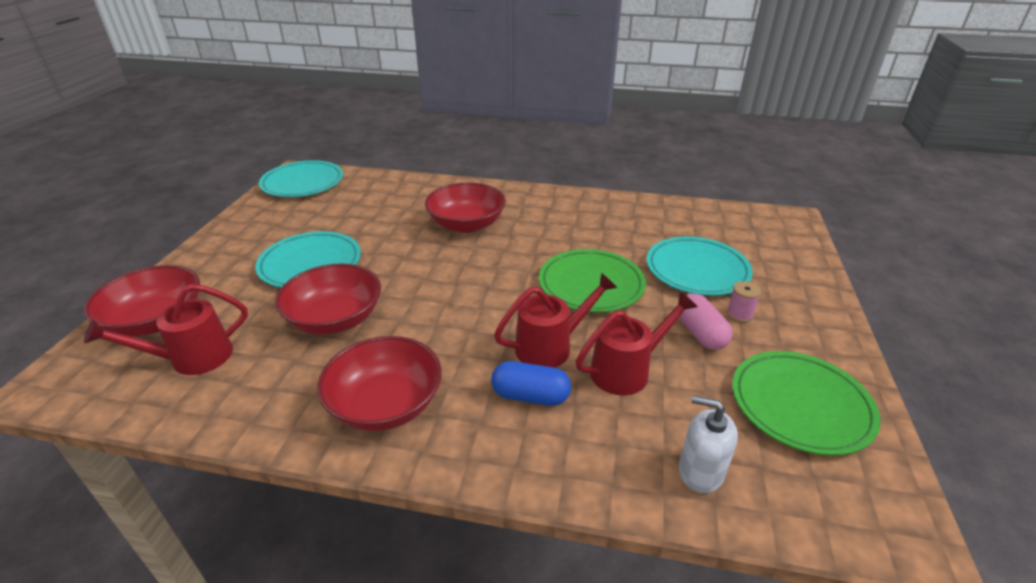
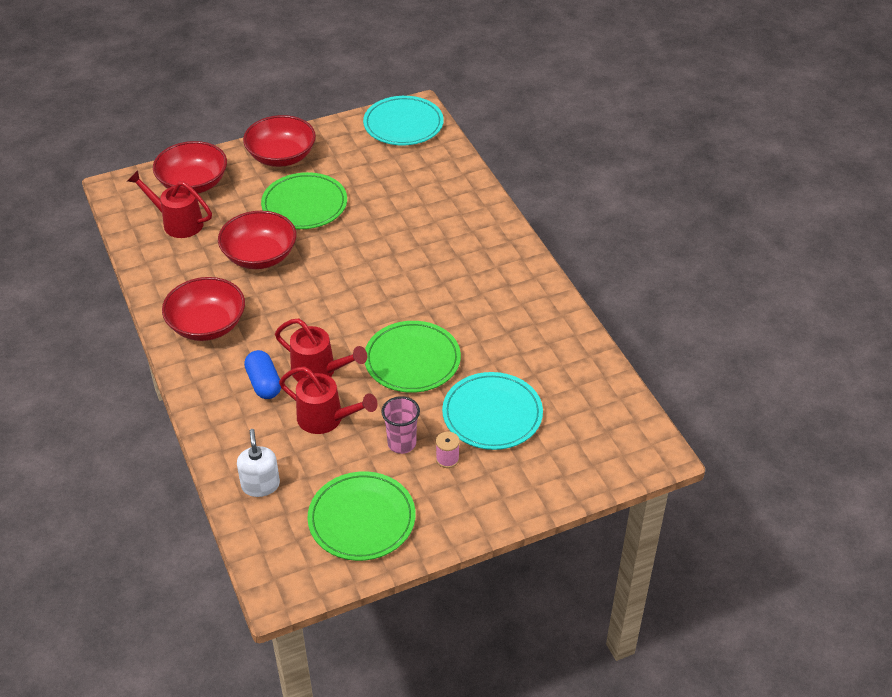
camera: 55 degrees right, 10 degrees up
turquoise plate [255,231,361,288] -> green plate [261,172,347,229]
red bowl [425,182,506,233] -> red bowl moved to [243,115,316,167]
pink capsule [679,293,733,350] -> pink cup [381,396,420,454]

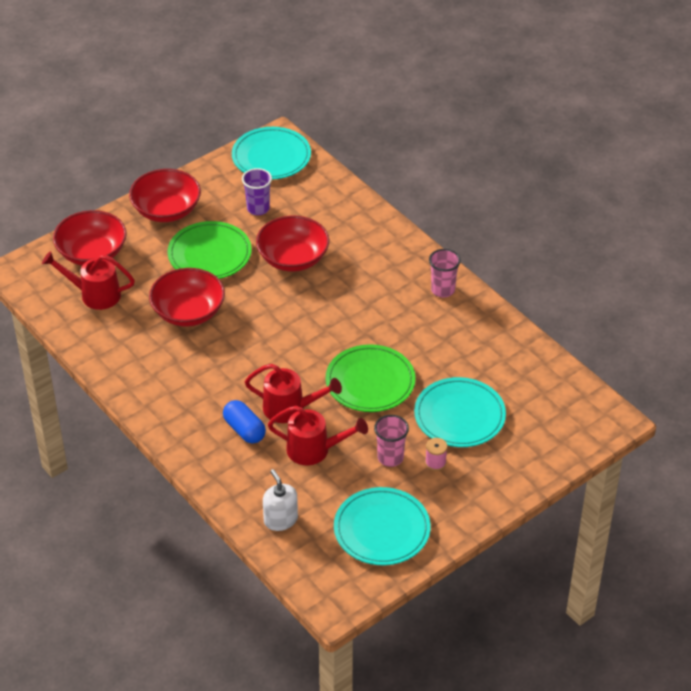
camera: 15 degrees left, 0 degrees up
red bowl [162,277,245,341] -> red bowl moved to [256,216,329,272]
green plate [307,471,416,561] -> turquoise plate [334,487,431,565]
none -> purple cup [242,168,272,215]
none -> pink cup [429,249,461,298]

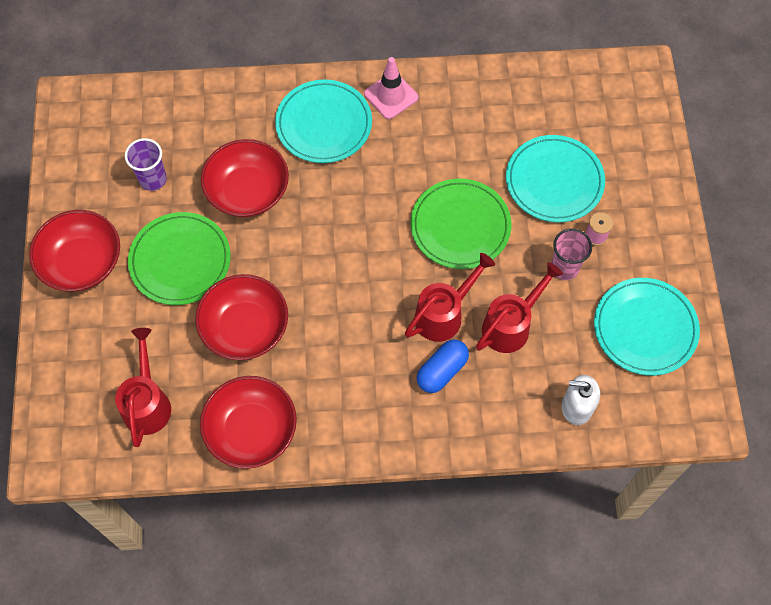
camera: 55 degrees left, 20 degrees up
red watering can [42,251,135,310] -> red watering can turned 135 degrees clockwise [115,328,171,447]
red bowl [53,210,127,265] -> red bowl moved to [200,376,297,469]
blue capsule [223,400,266,444] -> blue capsule turned 45 degrees counterclockwise [417,340,469,393]
turquoise plate [232,127,311,179] -> turquoise plate moved to [275,80,372,163]
pink cup [429,249,461,298] -> pink traffic cone [364,57,419,119]

